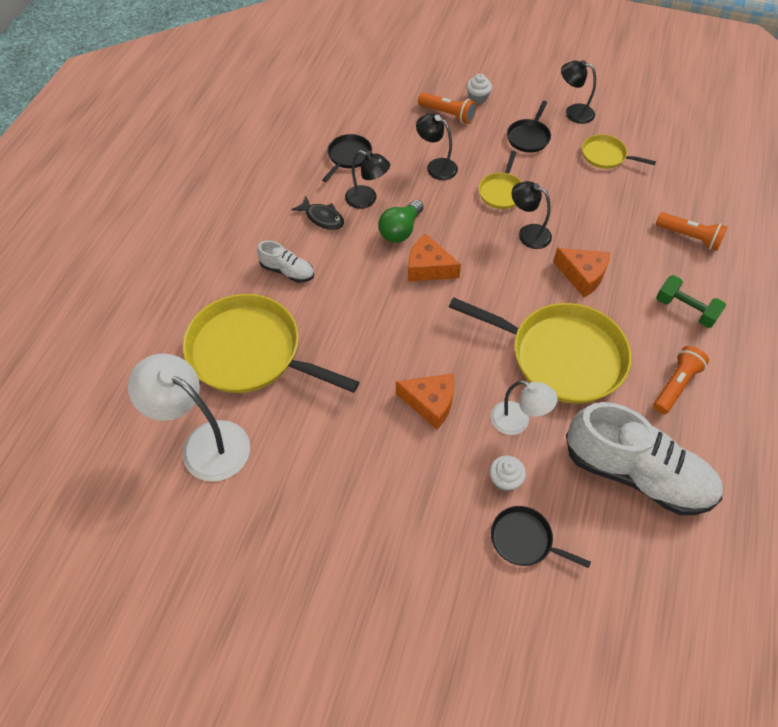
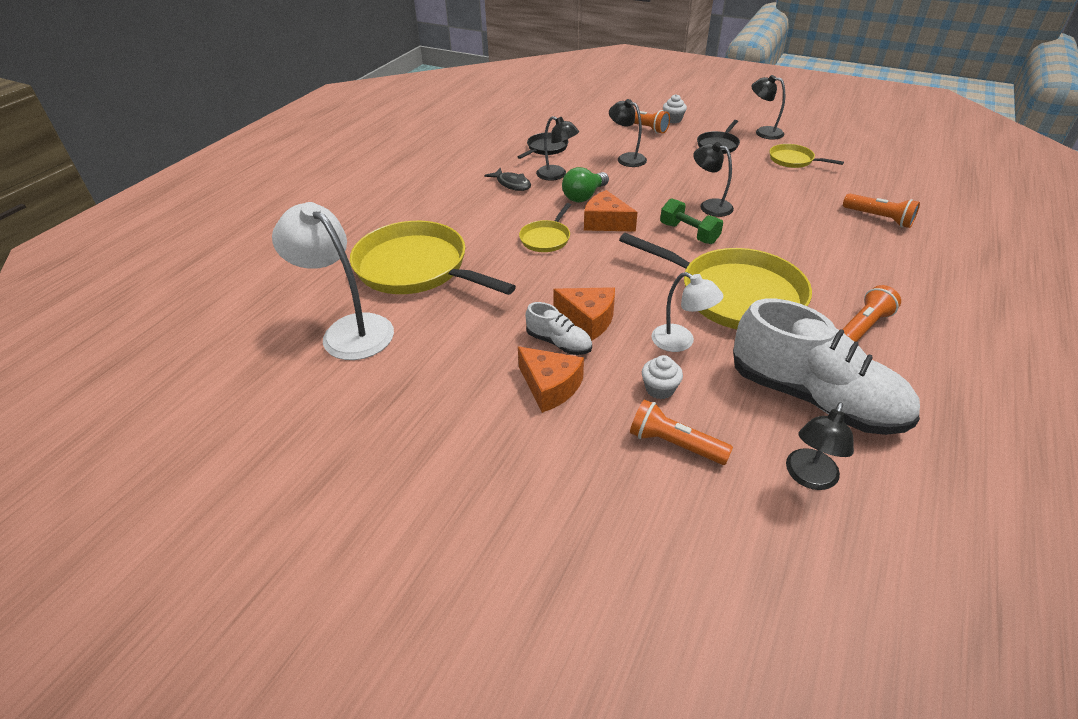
camera: 10 degrees right, 15 degrees down
white shoe [257,240,314,282] -> white shoe moved to [525,302,592,355]
yellow pan [479,151,522,209] -> yellow pan moved to [519,203,571,252]
black pan [491,506,591,568] -> orange flashlight [630,400,733,465]
orange cheese [553,248,610,297] -> orange cheese moved to [518,346,584,413]
green dumbbell [656,275,726,328] -> green dumbbell moved to [660,198,723,244]
none -> black lamp [786,402,854,490]

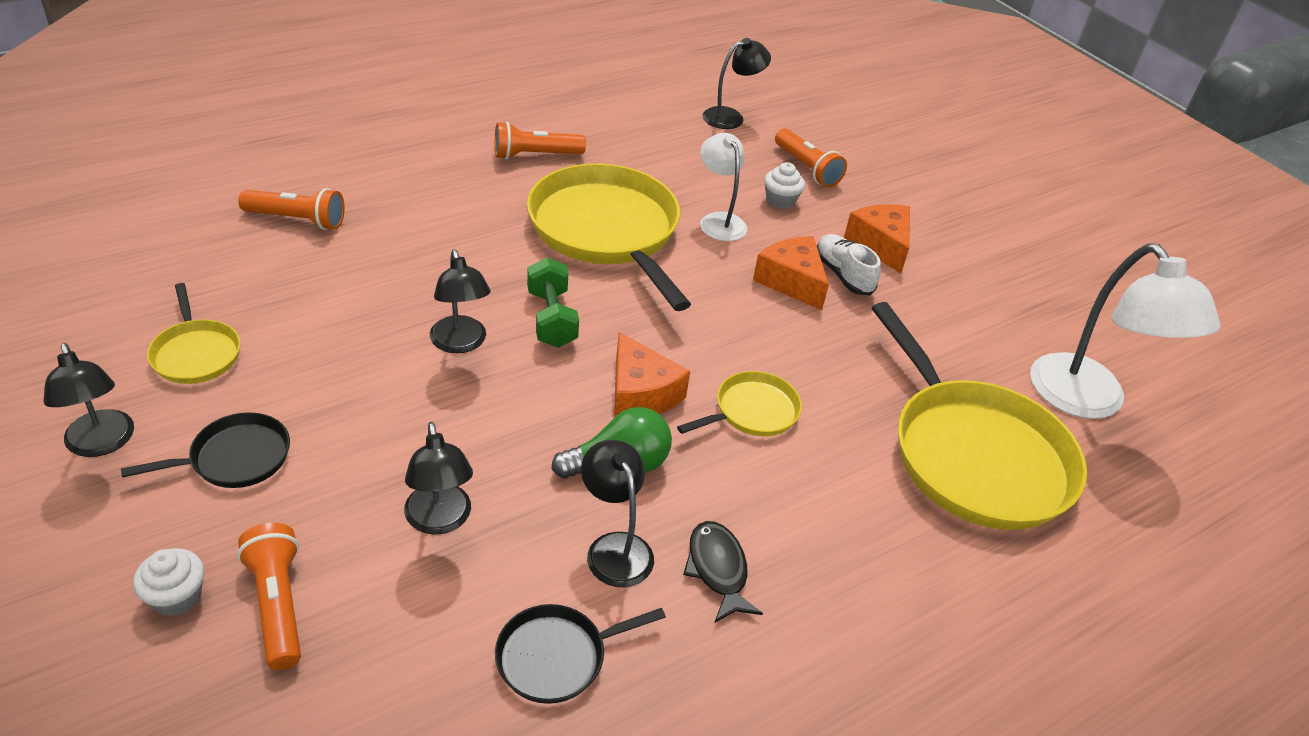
camera: 155 degrees left, 0 degrees up
white shoe [733,299,920,435] -> none
orange flashlight [843,193,920,228] -> orange flashlight turned 120 degrees clockwise [238,188,345,230]

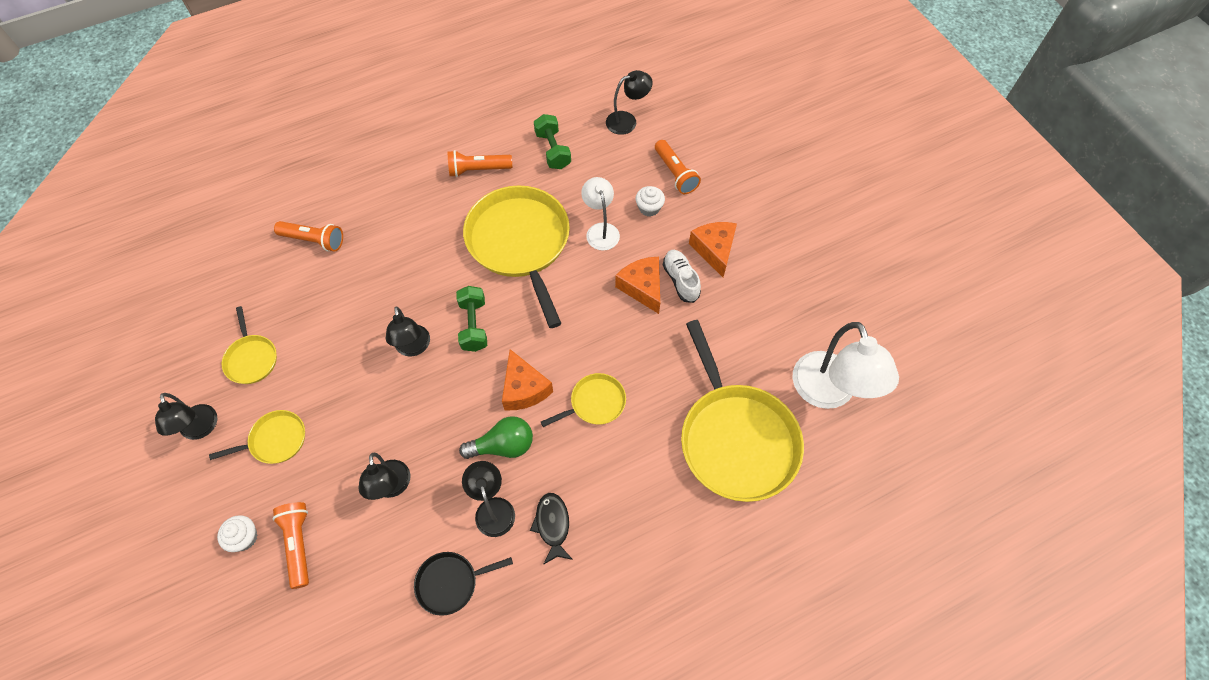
camera: 10 degrees right, 20 degrees up
black pan [121,412,290,488] -> yellow pan [209,410,305,464]
none -> green dumbbell [534,114,571,169]

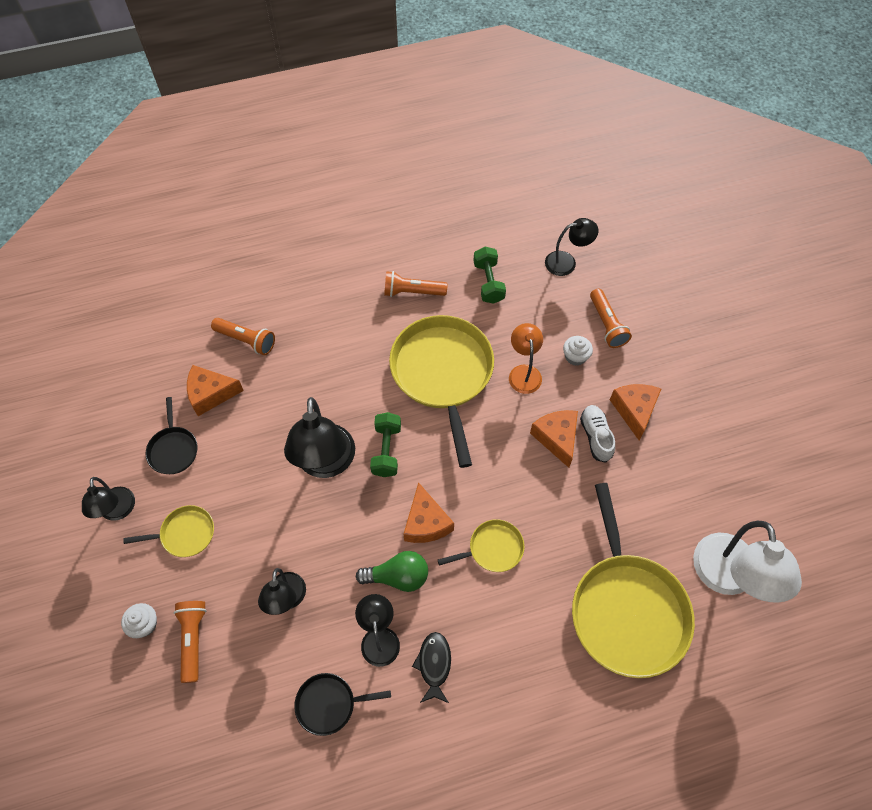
camera: 10 degrees right, 0 degrees up
yellow pan [222,306,277,384] -> black pan [145,397,198,474]
black lamp [386,307,430,357] -> black lamp [284,397,355,478], size x1.71
white lamp [581,177,620,251] -> orange lamp [509,323,543,394]
none -> orange cheese [187,365,244,416]

